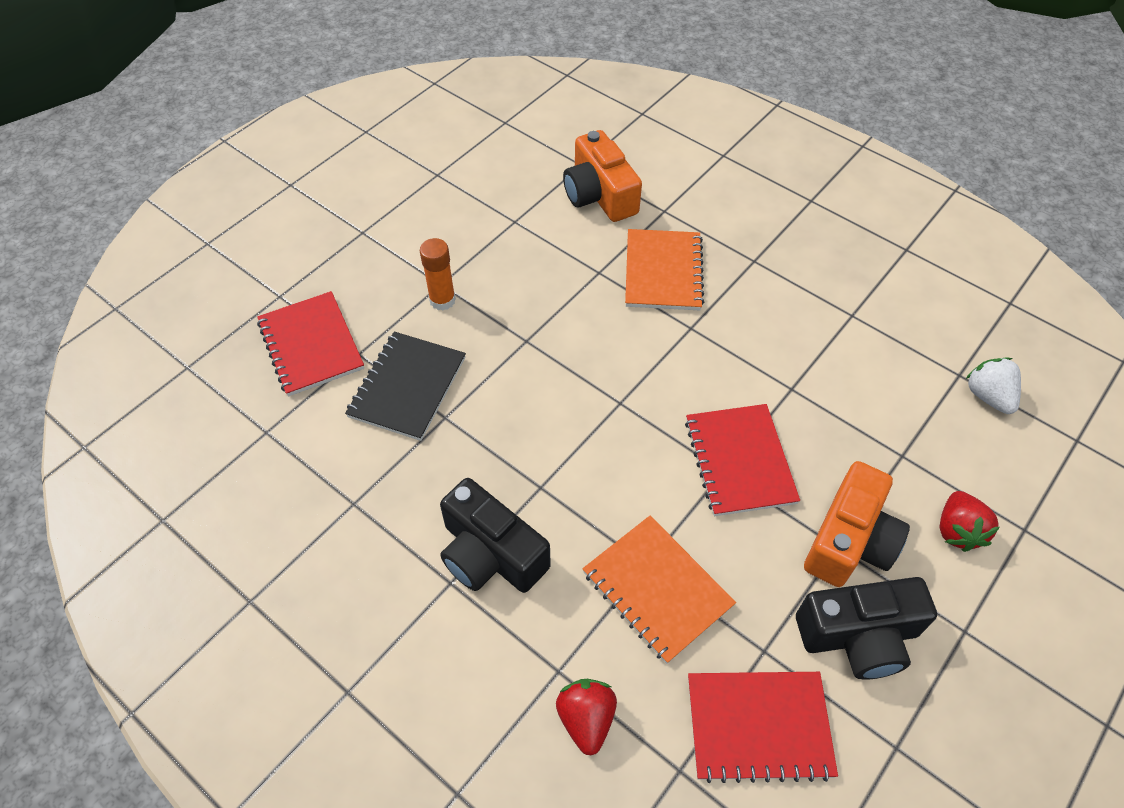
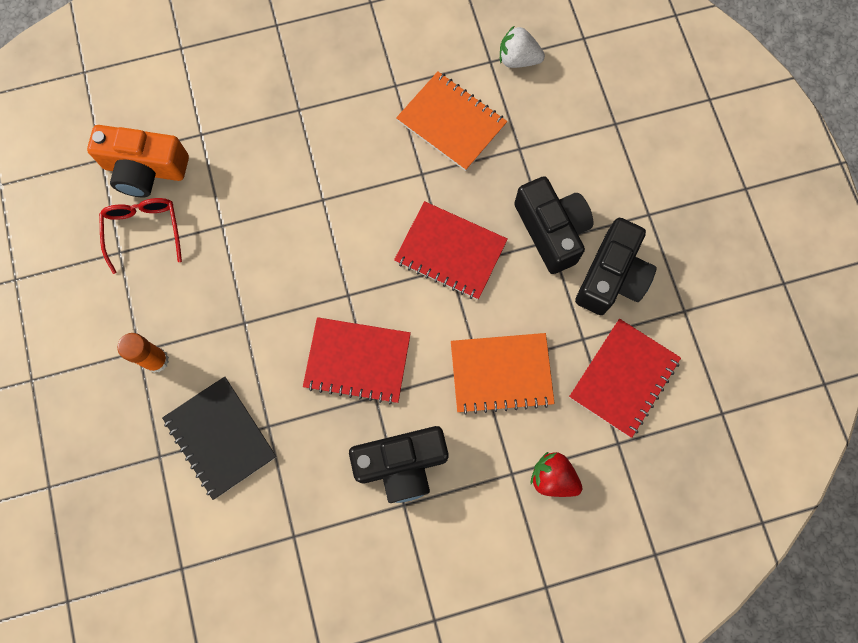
camera: 55 degrees left, 20 degrees up
red notebook [257,291,364,396] -> red notebook moved to [303,317,411,405]
orange notebook [625,229,704,310] -> orange notebook moved to [396,72,507,171]
orange camera [804,461,910,587] -> black camera [514,176,593,274]
red strawberry [940,491,1000,552] -> none
none -> red glasses [99,198,182,274]

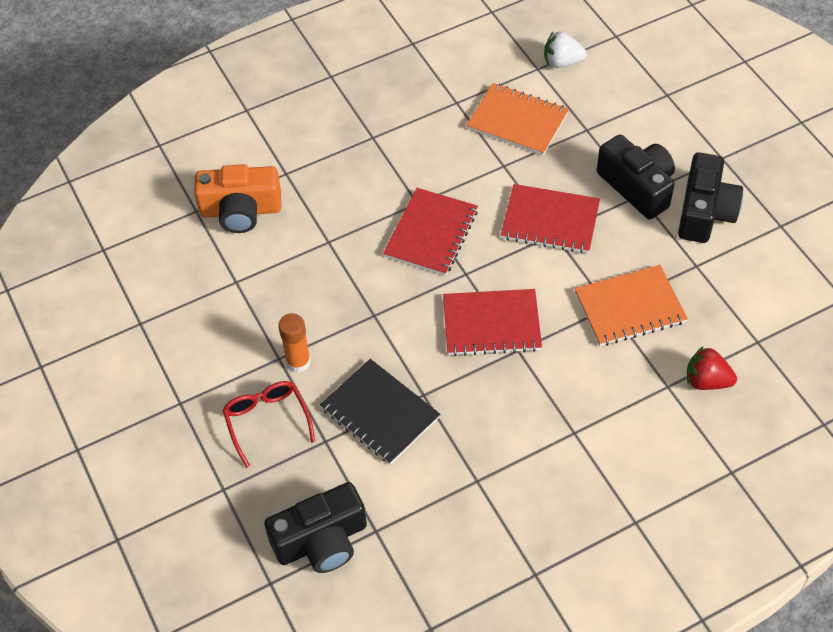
camera: 10 degrees left, 20 degrees down
red glasses [99,198,182,274] -> red glasses moved to [223,381,316,468]
black camera [349,426,449,503] -> black camera moved to [264,482,367,573]
red notebook [569,319,681,438] -> red notebook moved to [383,188,478,276]

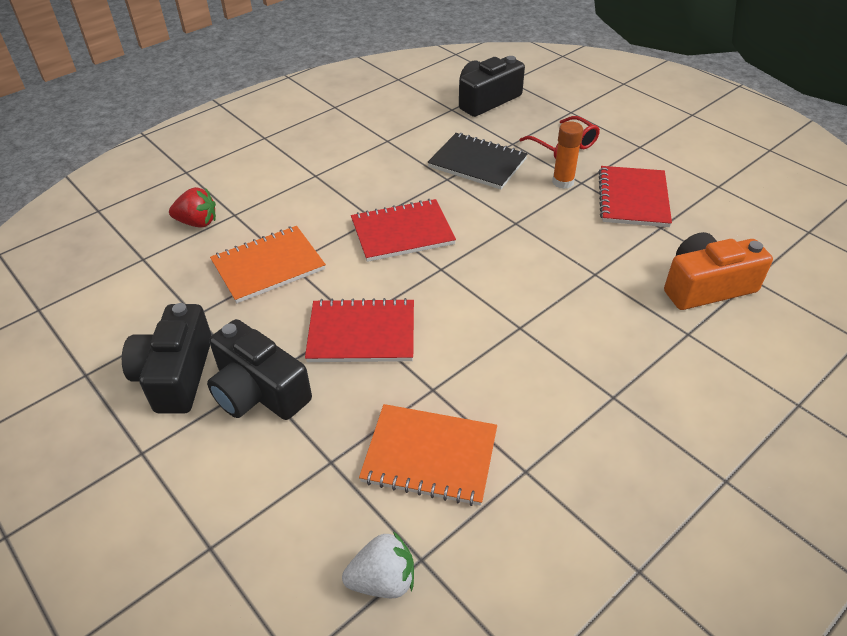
camera: 165 degrees right, 10 degrees down
red notebook [383,188,478,276] -> red notebook moved to [598,166,672,227]

